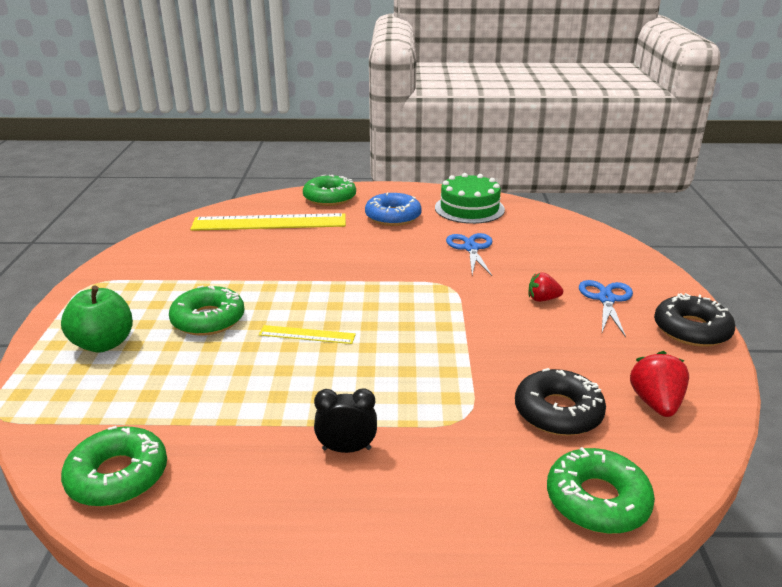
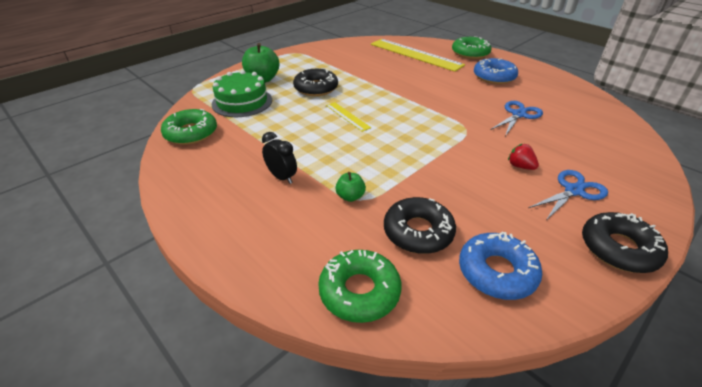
camera: 45 degrees right, 10 degrees up
green donut [169,285,245,336] -> black donut [293,68,338,96]
green cake [435,173,505,224] -> green cake moved to [212,70,272,117]
red strawberry [630,351,689,417] -> blue donut [459,231,542,300]
none -> green apple [335,172,366,202]

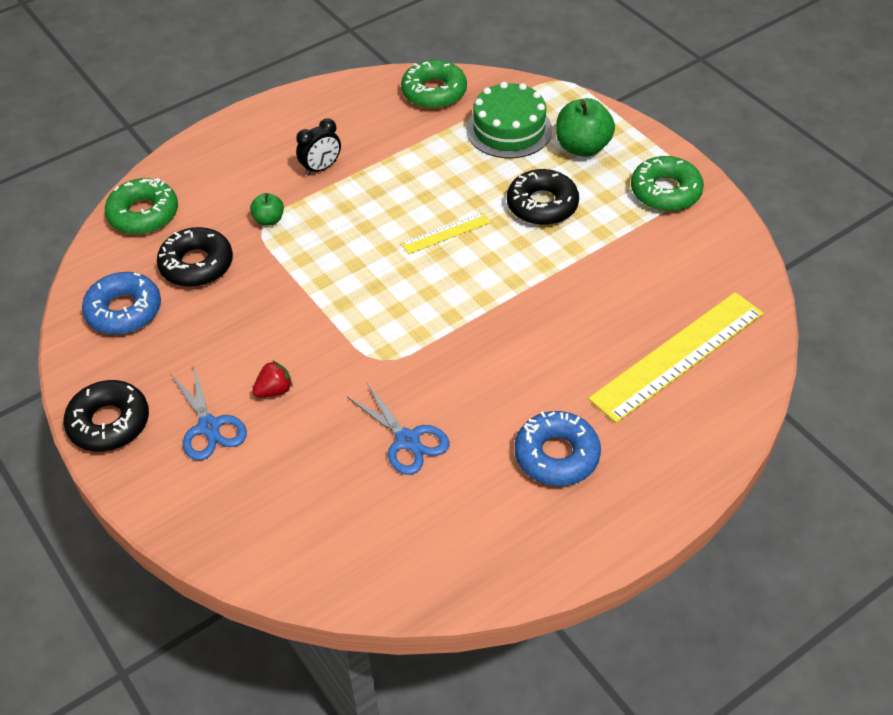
camera: 100 degrees right, 10 degrees up
green donut [452,36,492,59] -> green donut moved to [631,156,704,211]

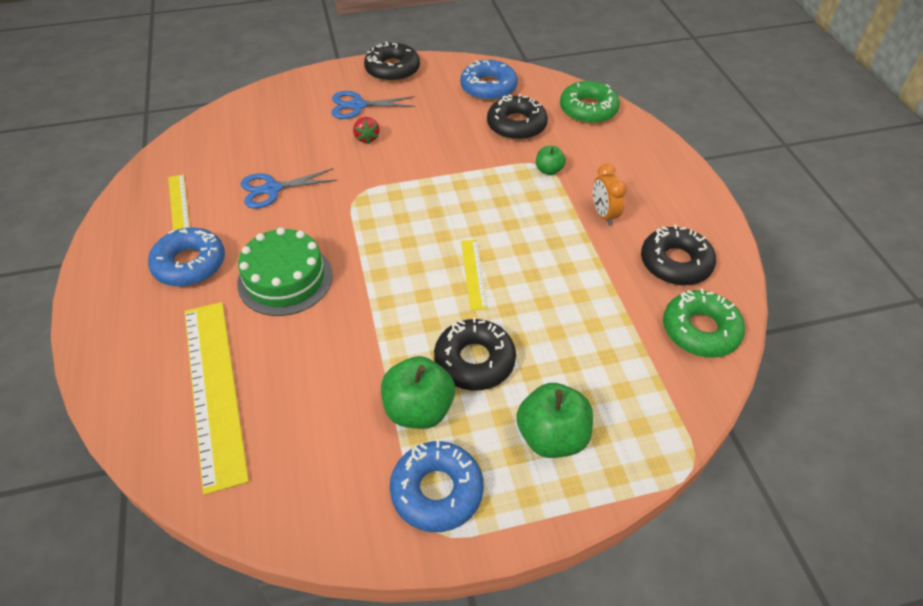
camera: 110 degrees right, 0 degrees up
black clock [296,118,341,176] -> orange clock [593,164,626,226]
green cake [466,82,552,158] -> green cake moved to [237,227,333,316]
green donut [631,156,704,211] -> blue donut [390,440,484,532]
none -> yellow ruler [168,174,190,231]
none -> green apple [381,356,455,429]
none -> black donut [641,225,716,285]

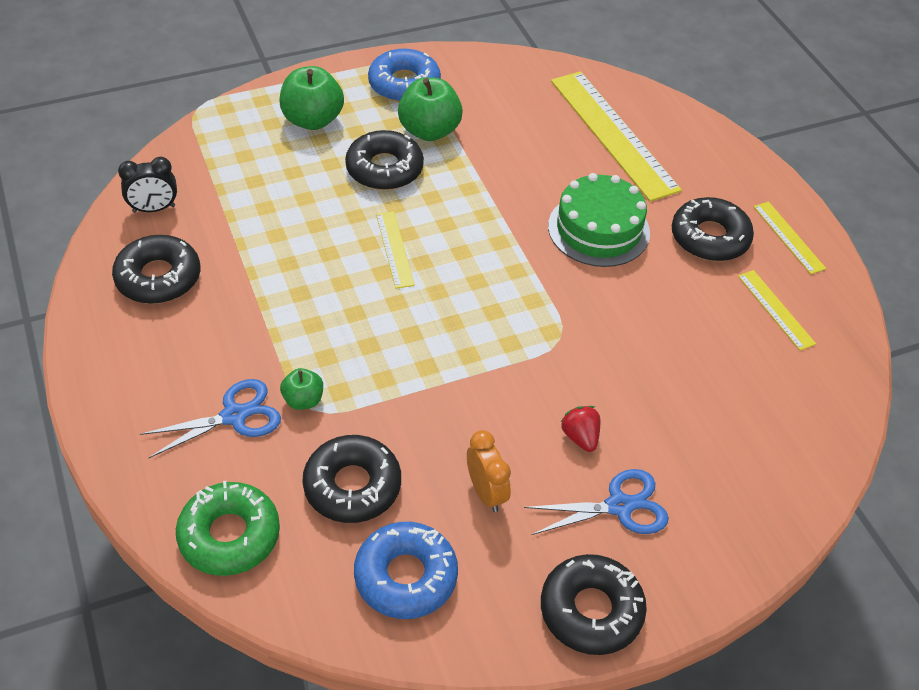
camera: 170 degrees right, 0 degrees up
blue donut [148,228,225,287] -> black donut [672,197,754,261]
blue scissors [241,168,338,208] -> blue scissors moved to [140,379,281,458]
orange clock [593,164,626,226] -> orange clock moved to [467,430,511,512]
green donut [663,288,745,358] -> black clock [118,157,177,212]
none -> yellow ruler [754,202,826,274]

